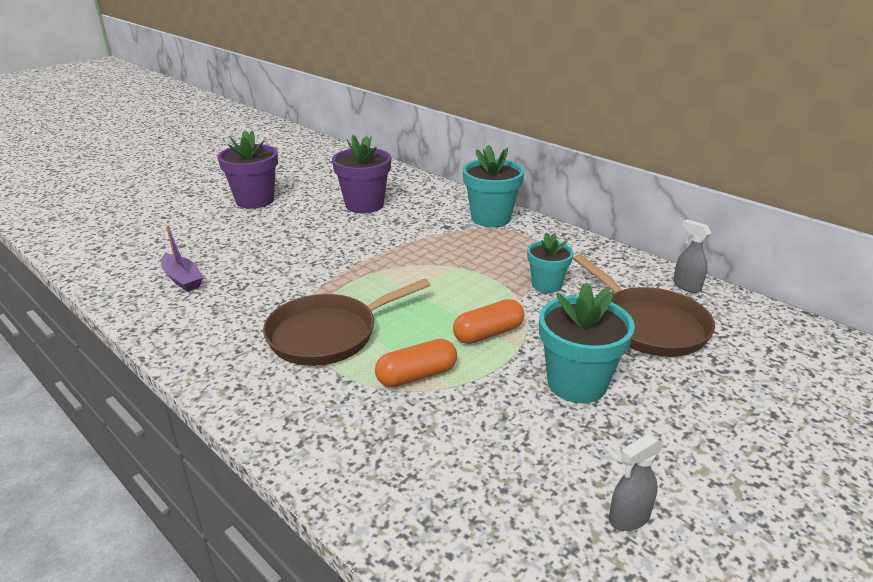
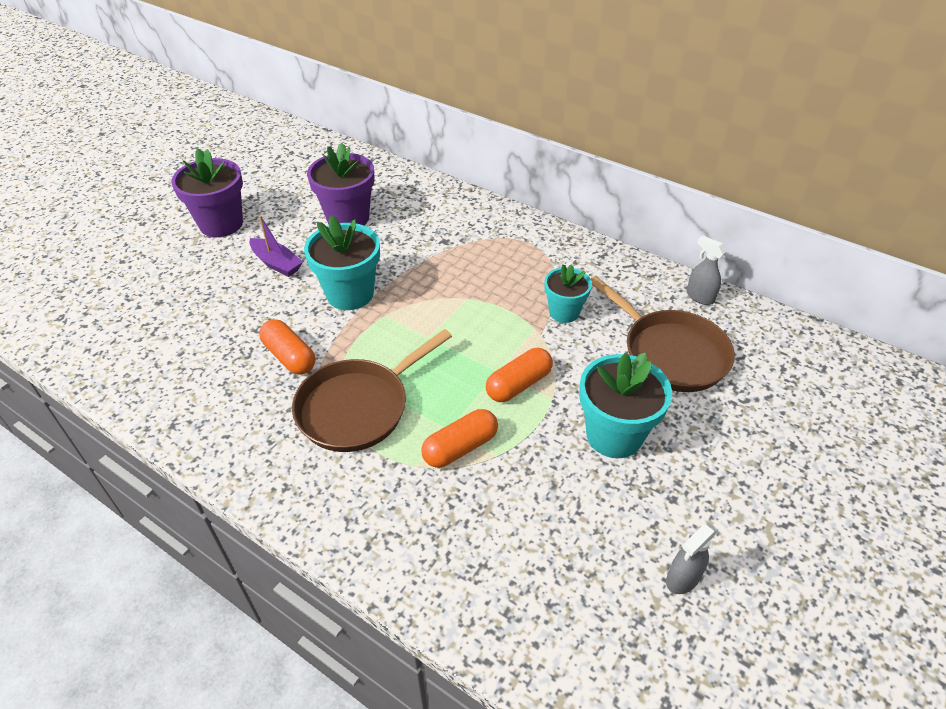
camera: 10 degrees left, 15 degrees up
purple boat [161,226,203,292] -> purple boat moved to [249,215,303,277]
turquoise flower pot [463,145,524,227] -> turquoise flower pot moved to [304,215,380,310]
none -> orange capsule [259,319,315,375]

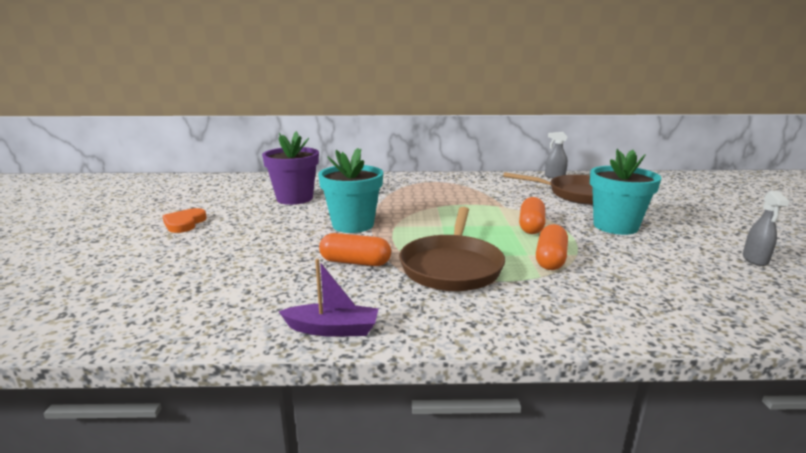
camera: 35 degrees left, 25 degrees down
purple flower pot [171,148,243,237] -> orange heart [162,208,207,233]
purple boat [249,215,303,277] -> purple boat moved to [278,259,378,337]
turquoise flower pot [544,264,592,323] -> none

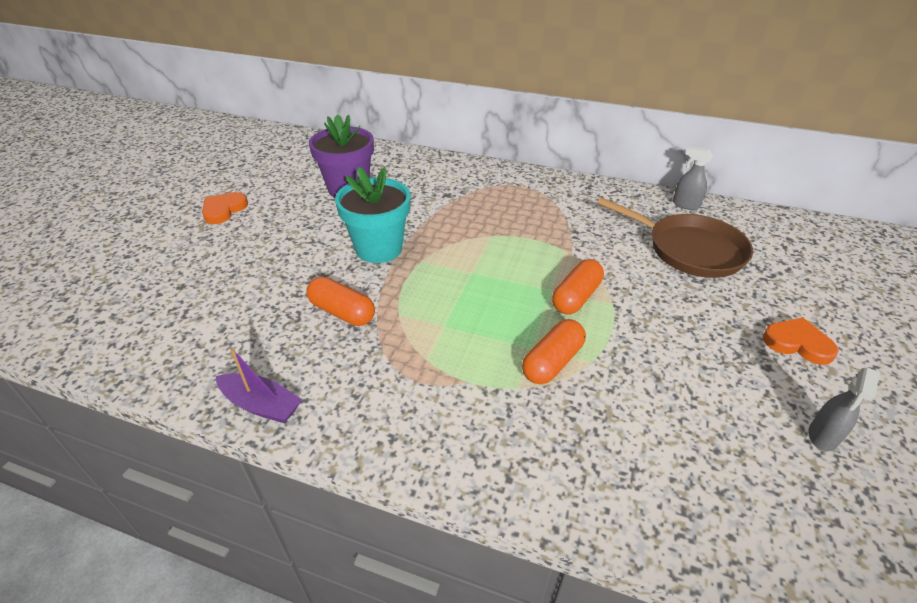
camera: 20 degrees right, 20 degrees up
brown pan [399,207,505,291] -> none
turquoise flower pot [590,149,662,235] -> none
none -> orange heart [763,318,839,365]

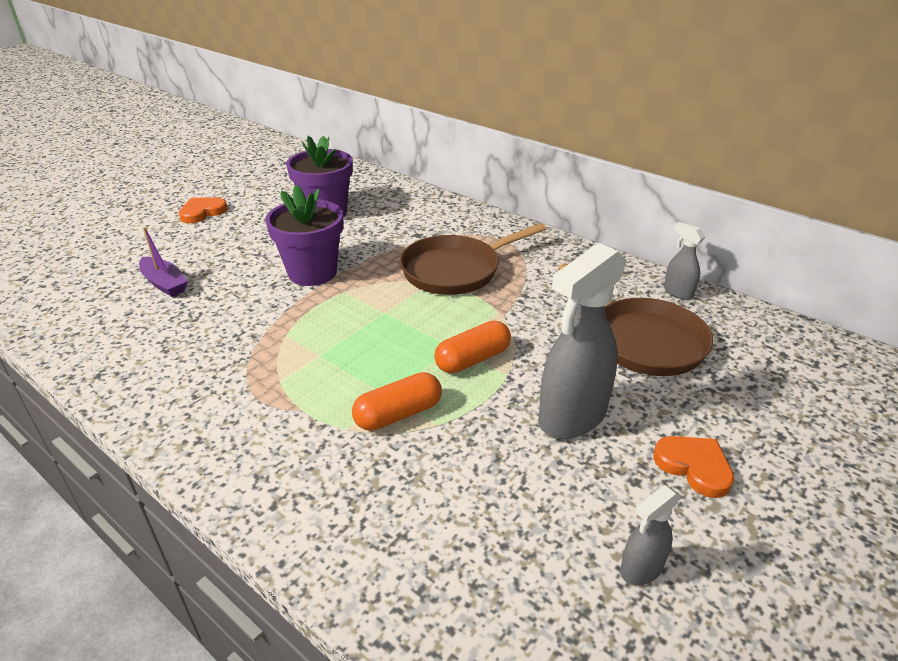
camera: 20 degrees right, 5 degrees down
purple boat [216,348,302,423] -> purple boat moved to [139,227,188,297]
orange capsule [306,277,375,326] -> none
turquoise flower pot [335,167,411,263] -> purple flower pot [265,185,343,286]
none -> brown pan [400,223,546,295]
none -> grey spray bottle [539,243,627,439]

